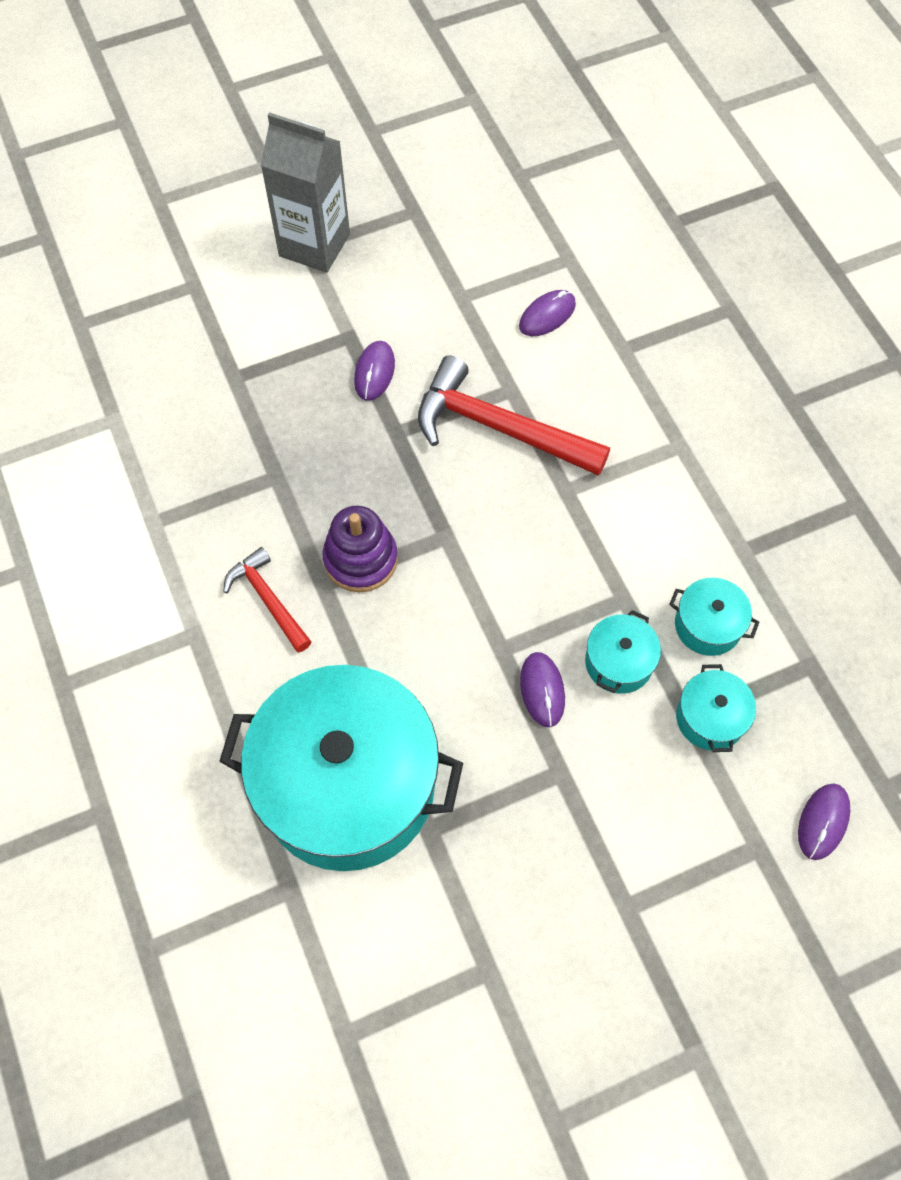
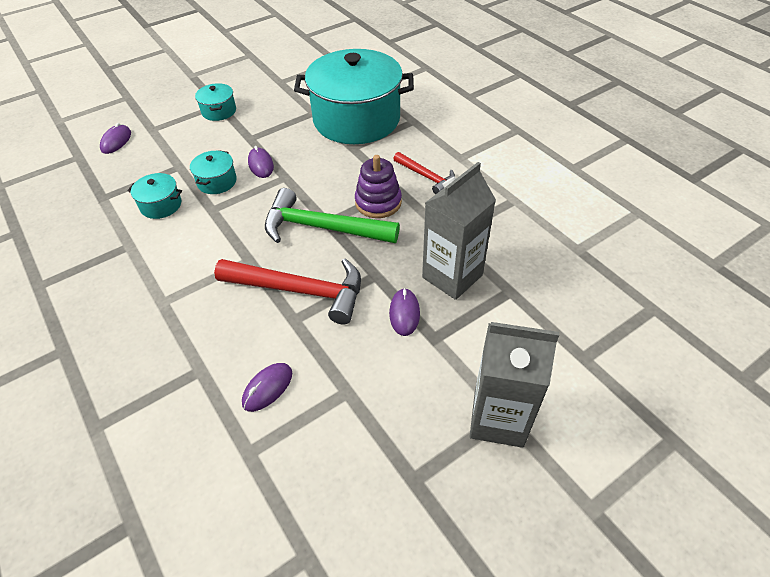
camera: 170 degrees right, 15 degrees down
turquoise pot [676,664,756,752] -> turquoise pot moved to [195,83,236,121]
none -> green hammer [265,188,400,243]
none -> grey carton [422,162,496,300]

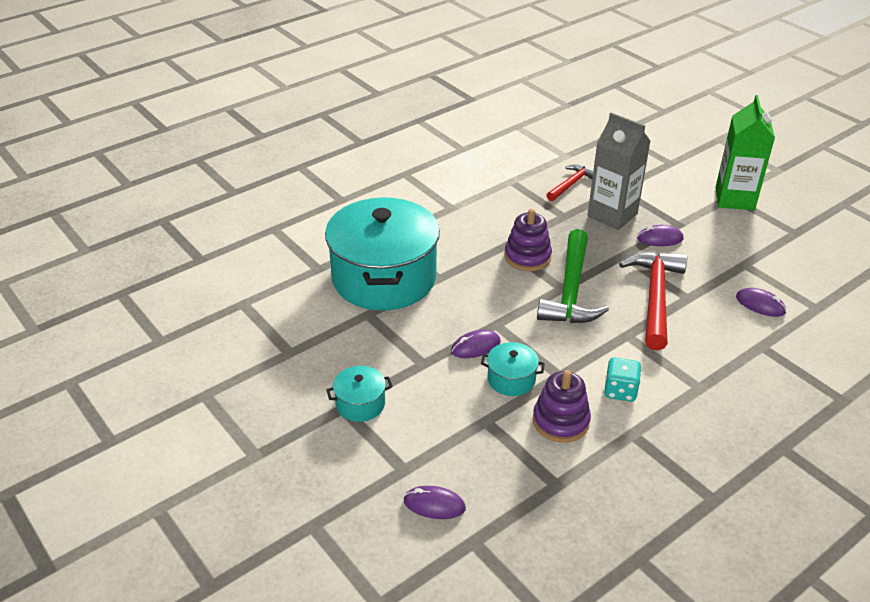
camera: 95 degrees left, 10 degrees down
turquoise pot [128,173,182,219] -> purple stacking toy [533,370,591,443]
red hammer [393,152,455,194] -> red hammer moved to [547,164,594,201]
grey carton [470,322,559,448] -> green carton [715,95,775,210]
none -> turquoise dice [604,357,641,402]

